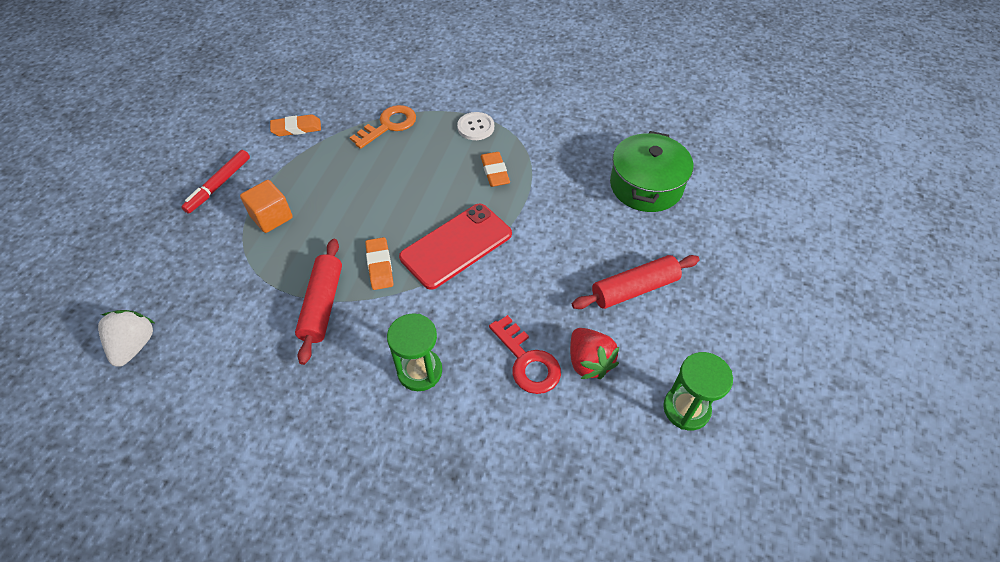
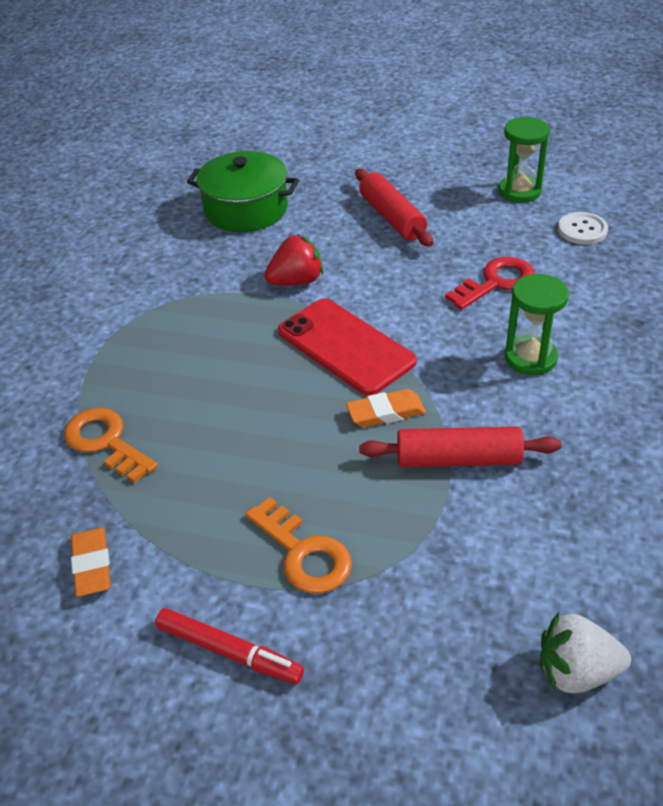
camera: 90 degrees left, 10 degrees down
orange cube [240,180,293,233] -> orange key [245,497,352,594]
white button [457,112,494,140] -> white button moved to [558,212,608,245]
orange eraser [481,152,510,187] -> none
red strawberry [570,328,619,379] -> red strawberry moved to [265,234,323,286]

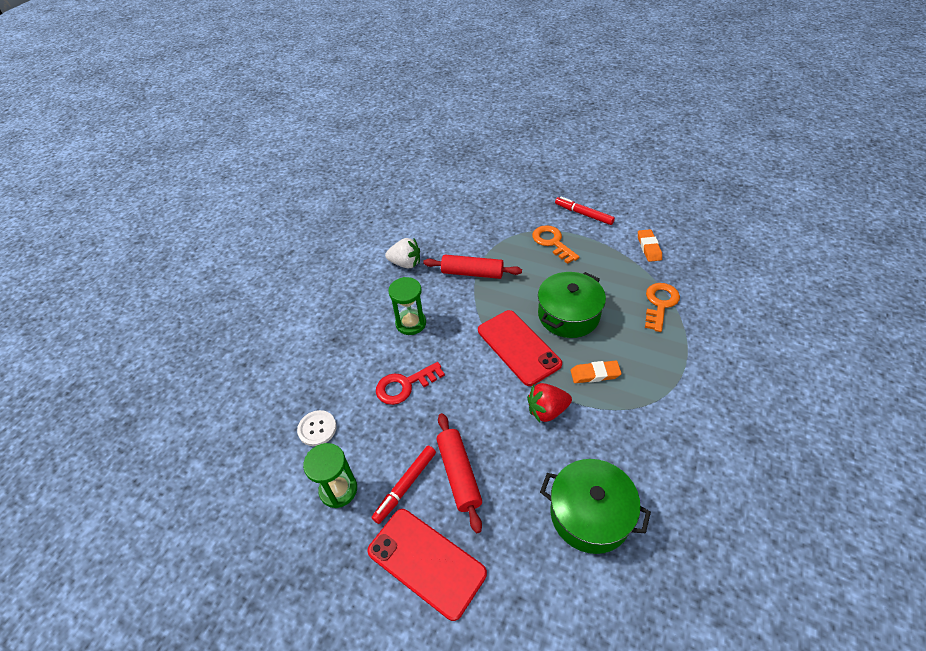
camera: 170 degrees left, 5 degrees up
orange key [64,408,158,483] -> orange key turned 120 degrees counterclockwise [645,283,680,332]
orange eraser [346,389,426,427] -> orange eraser moved to [570,361,622,383]
white strawberry [540,612,631,693] -> white strawberry moved to [385,238,420,268]
none -> red phone [367,509,487,621]
none -> red marker [372,446,436,524]
none -> green pot [538,272,606,338]

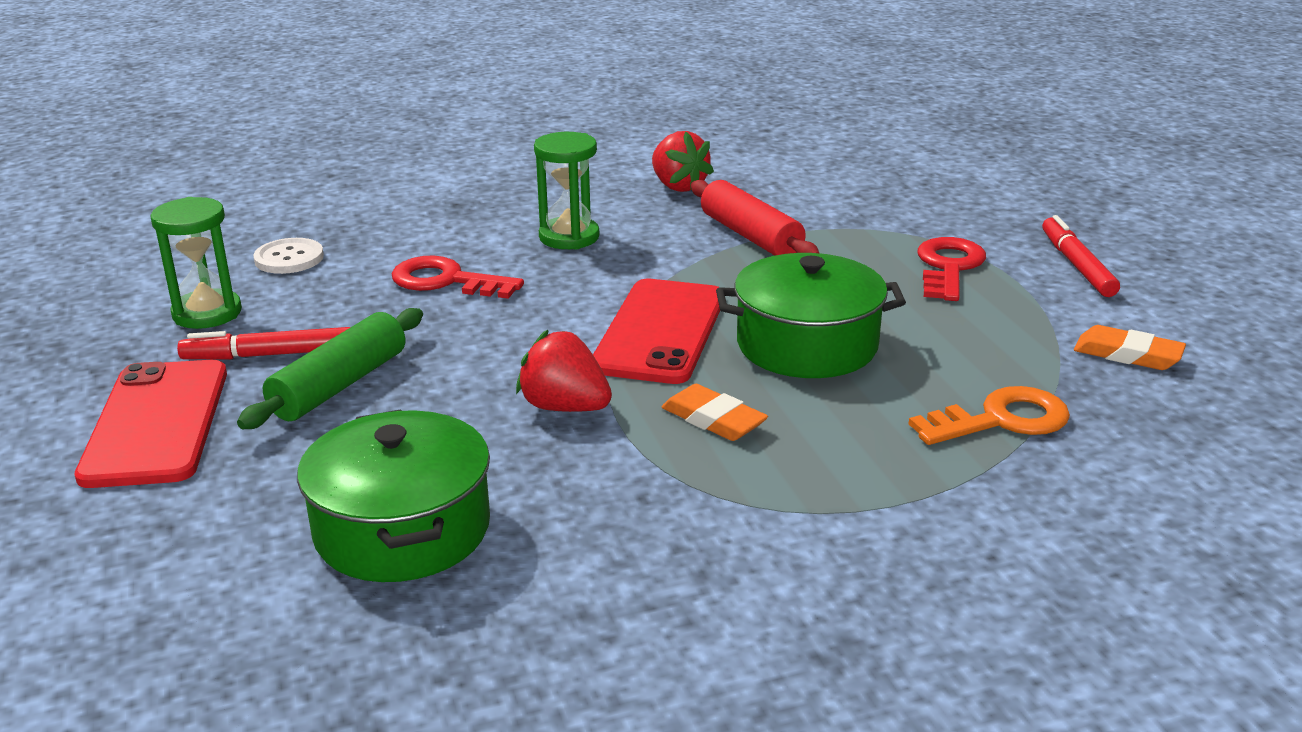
camera: 45 degrees right, 20 degrees down
white strawberry [385,238,420,268] -> red strawberry [652,131,714,192]
red rolling pin [436,413,482,533] -> green rolling pin [237,308,423,429]
orange key [532,225,579,264] -> red key [918,237,986,301]
orange eraser [638,229,662,262] -> orange eraser turned 75 degrees clockwise [1074,325,1186,370]

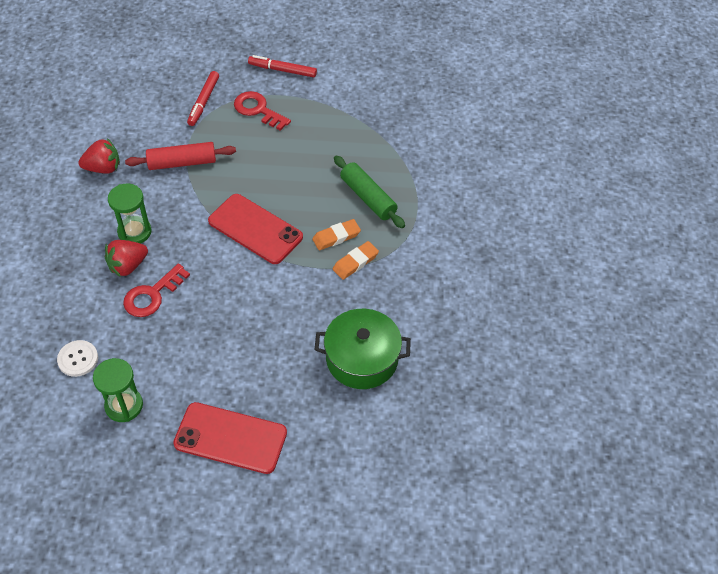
camera: 70 degrees left, 25 degrees up
red marker [177,327,350,359] -> red marker moved to [187,71,219,126]
green rolling pin [237,308,423,429] -> green rolling pin moved to [334,156,405,228]
red strawberry [516,330,612,412] -> red strawberry moved to [105,240,148,277]
green pot [716,253,906,378] -> none
orange key [909,386,1070,445] -> none
orange eraser [1074,325,1186,370] -> orange eraser moved to [333,241,379,280]

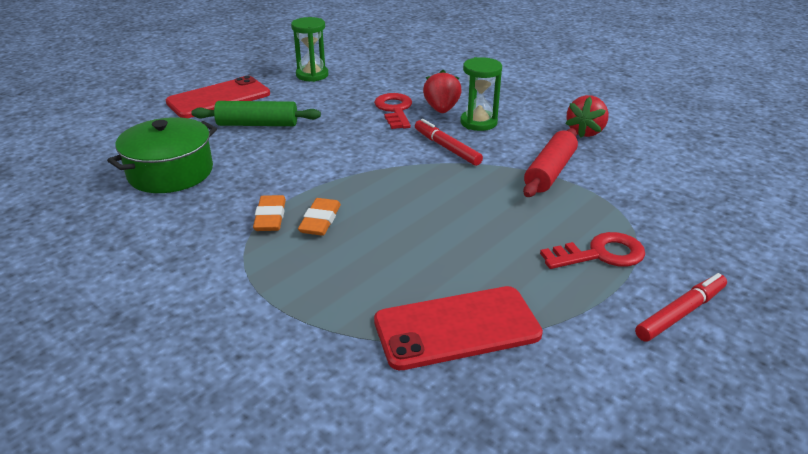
camera: 130 degrees right, 20 degrees down
white button [57,340,98,377] -> none
red marker [187,71,219,126] -> red marker moved to [415,119,483,166]
red phone [208,194,303,264] -> red phone moved to [374,286,543,370]
green rolling pin [334,156,405,228] -> green rolling pin moved to [192,101,321,126]

